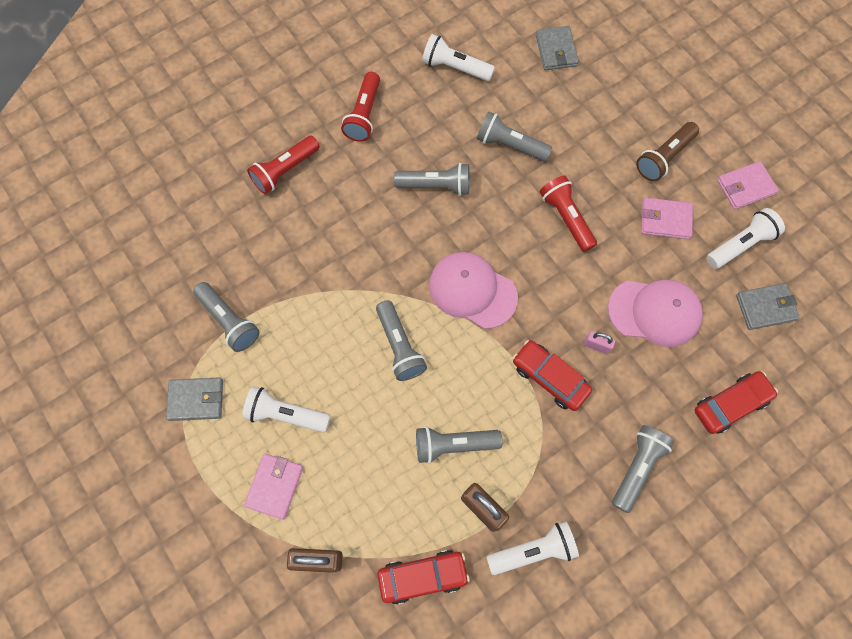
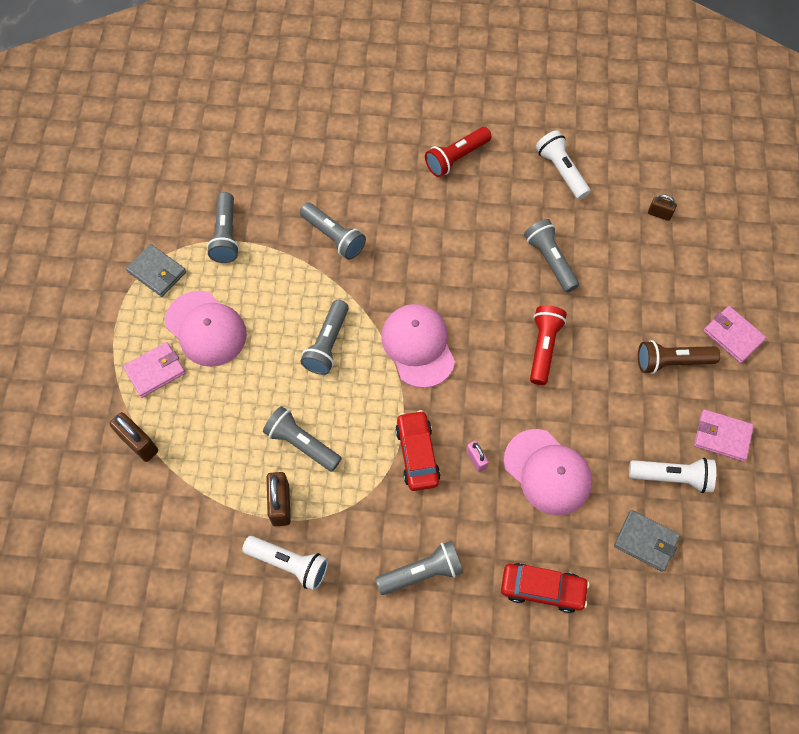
camera: 40 degrees right, 5 degrees down
white flashlight [242,386,331,432] -> pink cap [165,290,247,367]
red flashlight [247,135,320,194] -> none
red car [377,550,470,605] -> none
grey flashlight [394,163,470,196] -> grey flashlight moved to [300,202,366,260]
grey wallet [536,26,579,70] -> brown padlock [648,195,677,221]
pink wallet [641,198,693,239] -> pink wallet moved to [703,306,766,363]

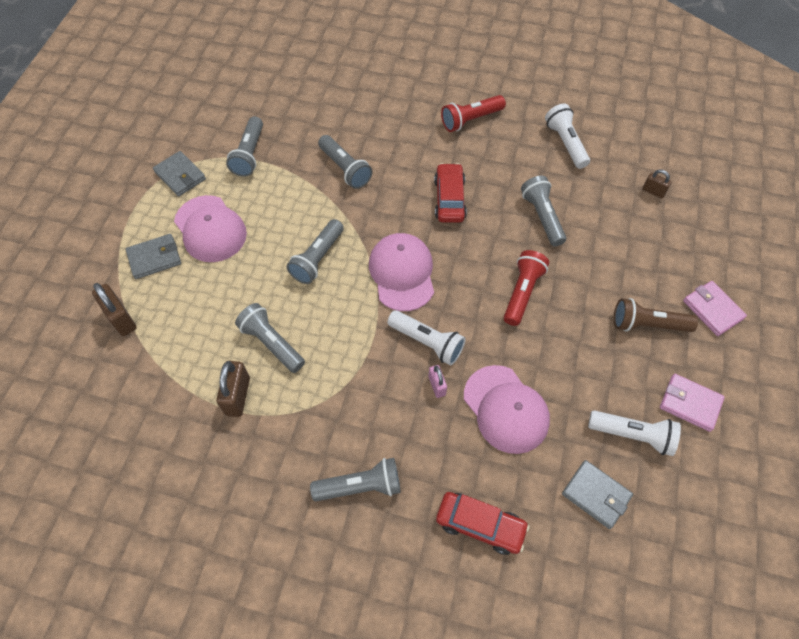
camera: 10 degrees right, 5 degrees down
pink wallet [123,342,186,398] -> grey wallet [126,234,181,279]
white flashlight [242,536,329,591] -> white flashlight moved to [387,310,466,365]
red car [395,410,441,491] -> red car moved to [434,163,467,223]

